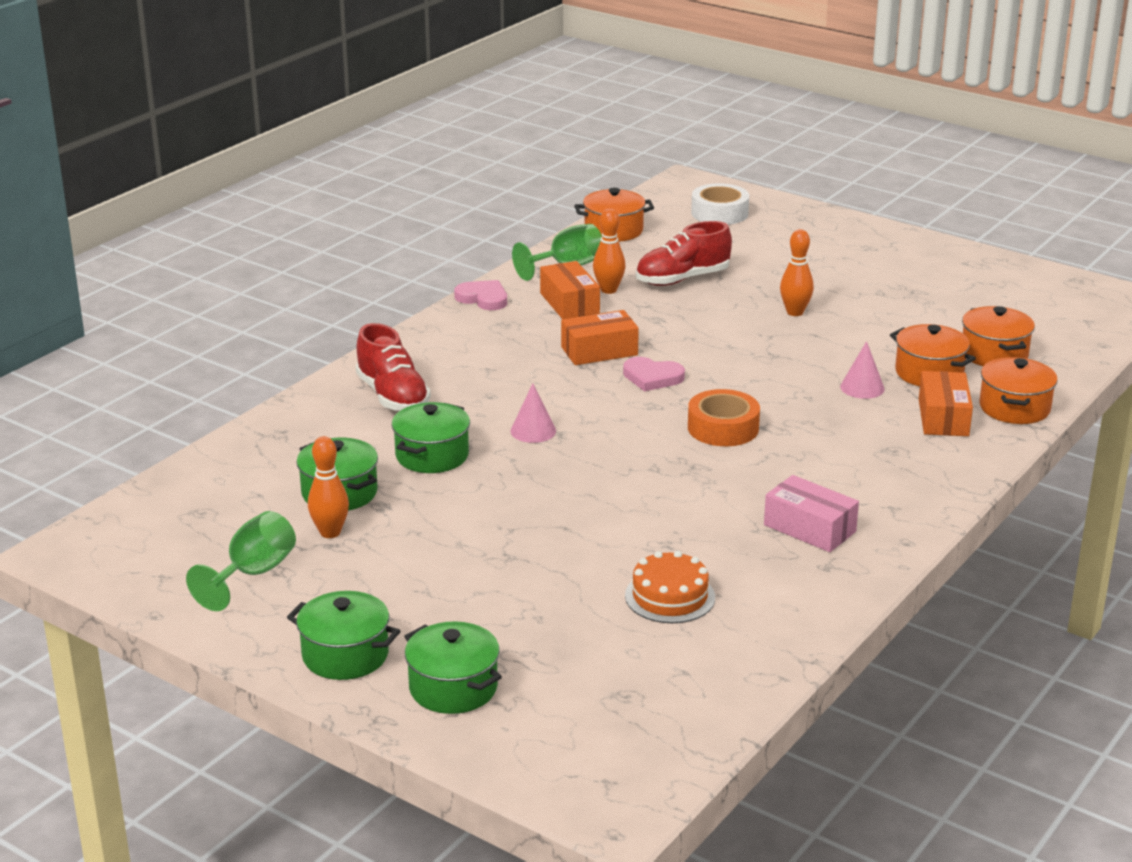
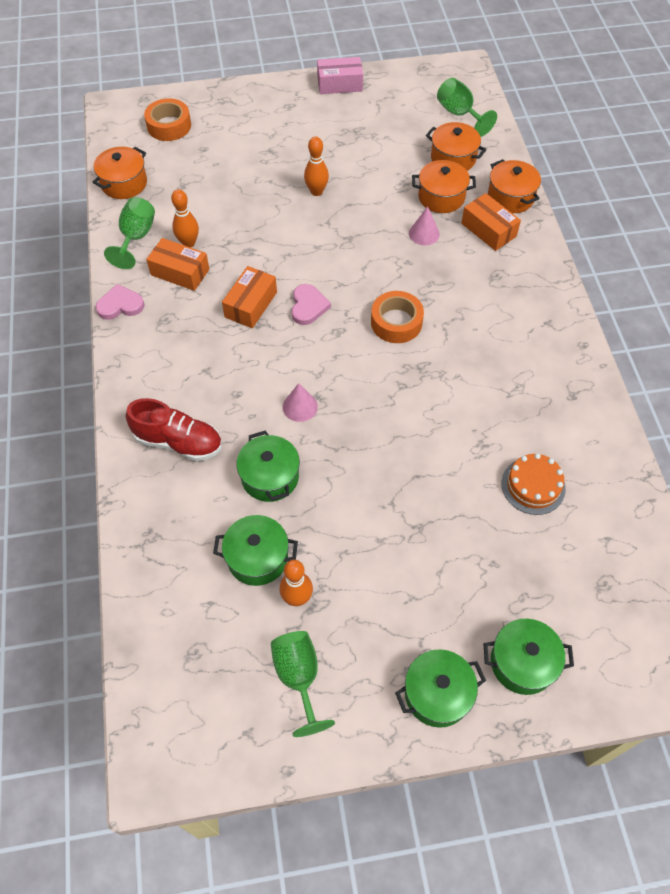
camera: 45 degrees left, 30 degrees up
pink heart [623,357,685,391] -> pink heart turned 60 degrees counterclockwise [291,284,331,325]
red shoe [636,221,732,286] -> none
white tape [691,183,749,225] -> orange tape [144,98,191,141]
pink box [764,475,859,552] -> pink box moved to [317,57,363,94]
none -> green goblet [437,78,497,137]

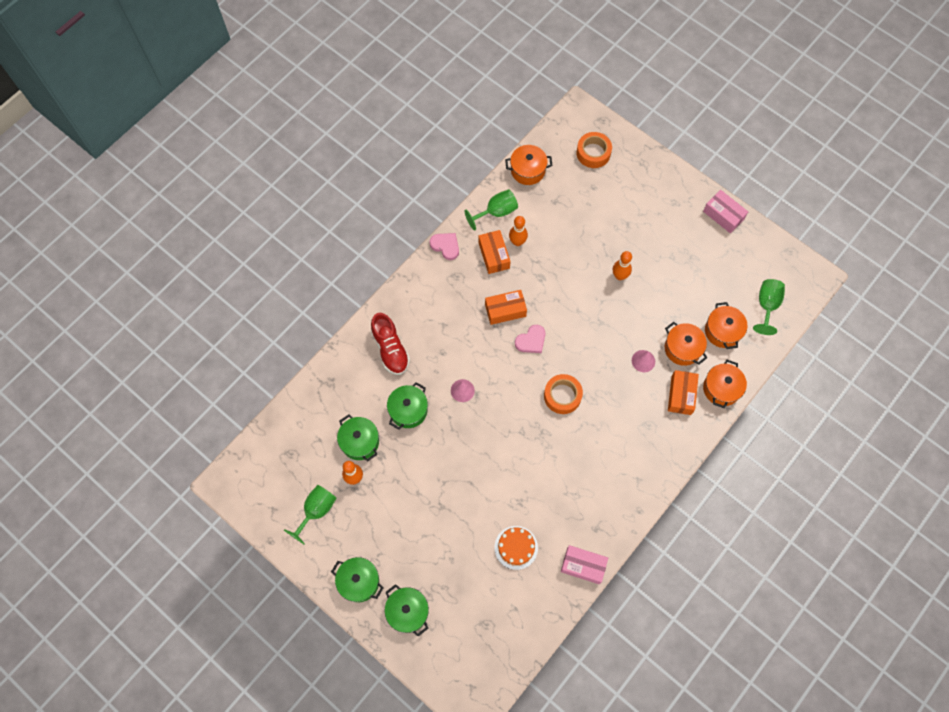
camera: 50 degrees right, 10 degrees up
none -> pink box [561,545,608,584]

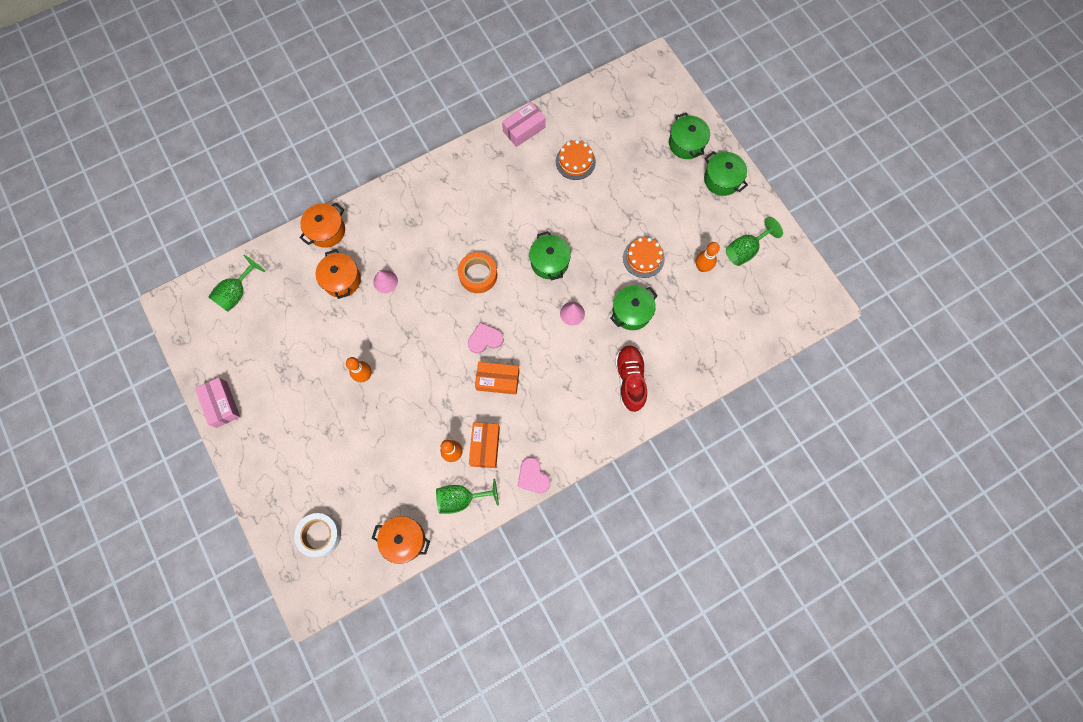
camera: 160 degrees left, 5 degrees up
green pot [337,415,379,461] -> green pot moved to [529,231,571,281]
pink box [561,545,608,584] -> pink box turned 75 degrees counterclockwise [502,102,545,147]
orange tape [576,132,612,168] -> white tape [294,513,341,557]
orange box [668,370,699,415] -> none
orange pot [705,302,747,349] -> none
none -> orange cake [623,237,665,278]

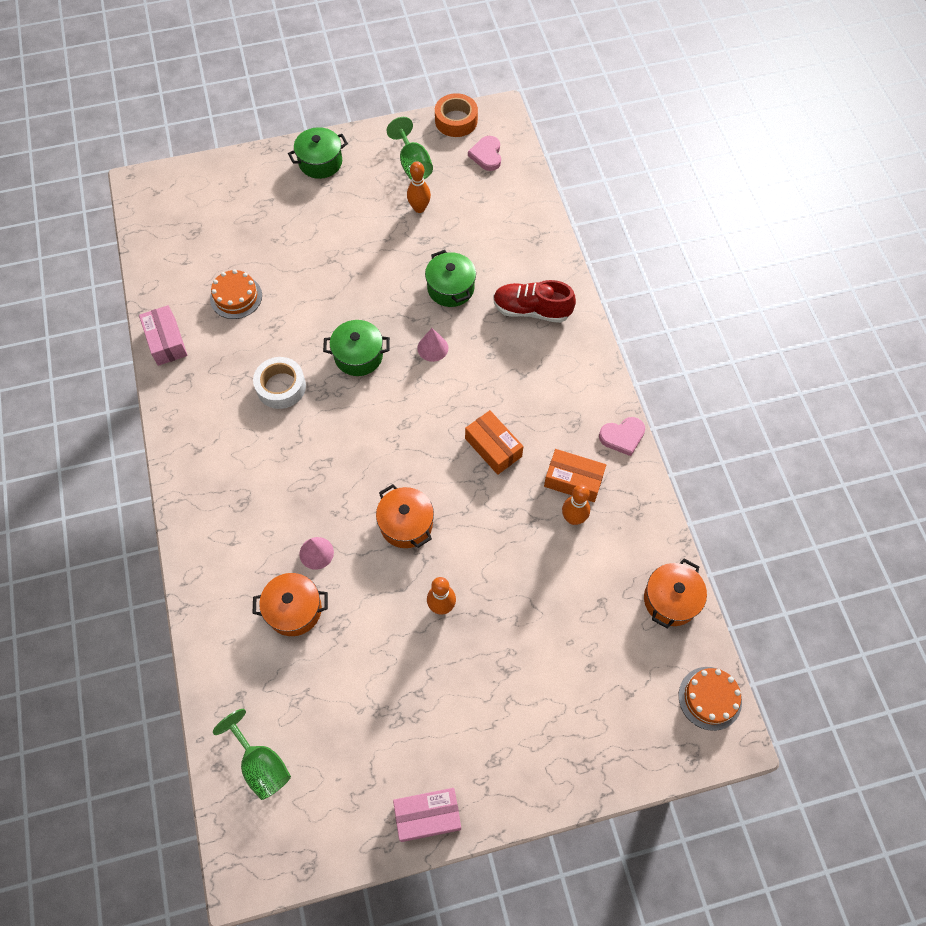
camera: 75 degrees left, 10 degrees down
white tape [294,513,341,557] -> white tape moved to [253,357,306,409]
orange pot [300,202,345,248] -> orange pot moved to [376,484,434,548]
green goblet [436,479,499,514] -> none
orange tape [458,252,497,293] -> orange tape moved to [435,93,478,137]
pink heart [468,322,504,353] -> pink heart moved to [468,136,501,171]
orange box [475,362,519,395] -> orange box turned 60 degrees counterclockwise [465,410,524,475]
orange cake [623,237,665,278] -> orange cake moved to [679,667,742,731]
green pot [669,113,710,159] -> none

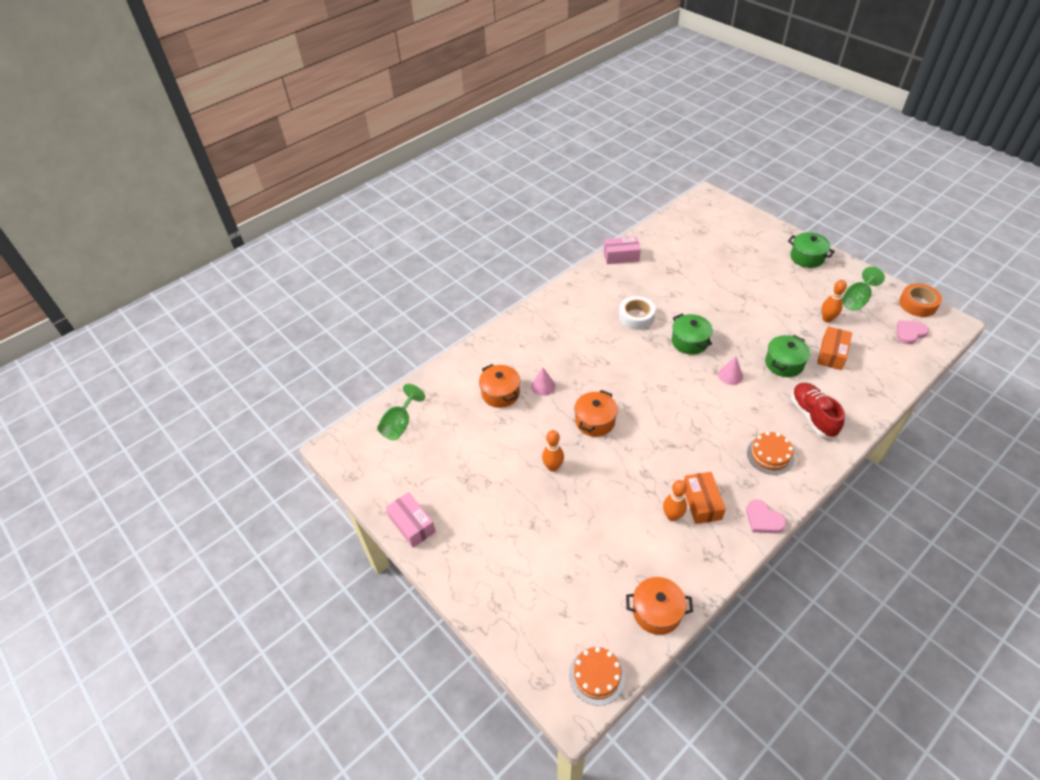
camera: 65 degrees right, 15 degrees down
pink box [139,305,187,366] -> pink box turned 45 degrees clockwise [603,237,641,264]
orange cake [210,269,262,319] -> orange cake moved to [747,432,794,475]
orange box [465,410,524,475] -> orange box moved to [817,327,852,370]

